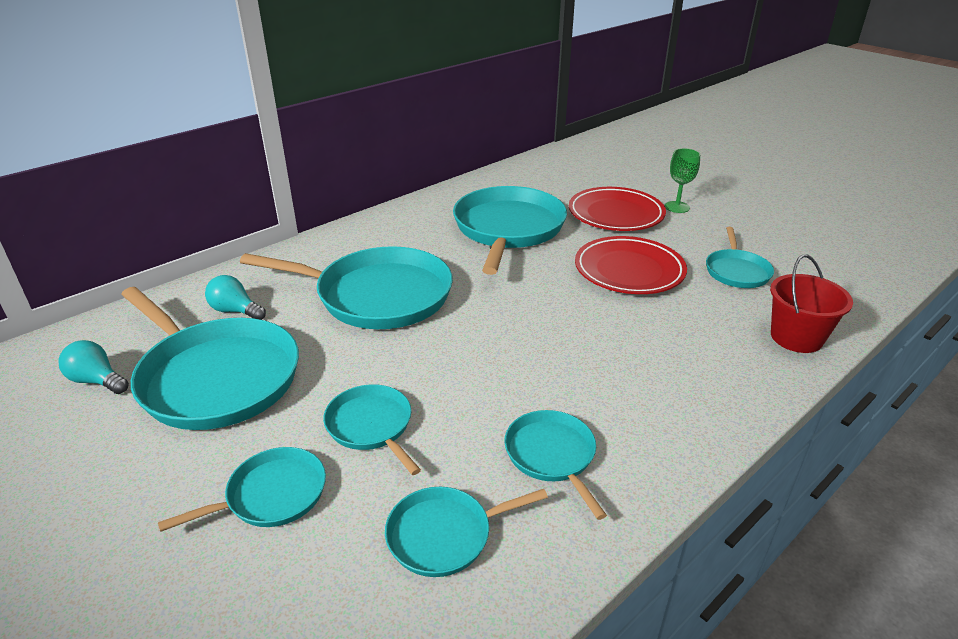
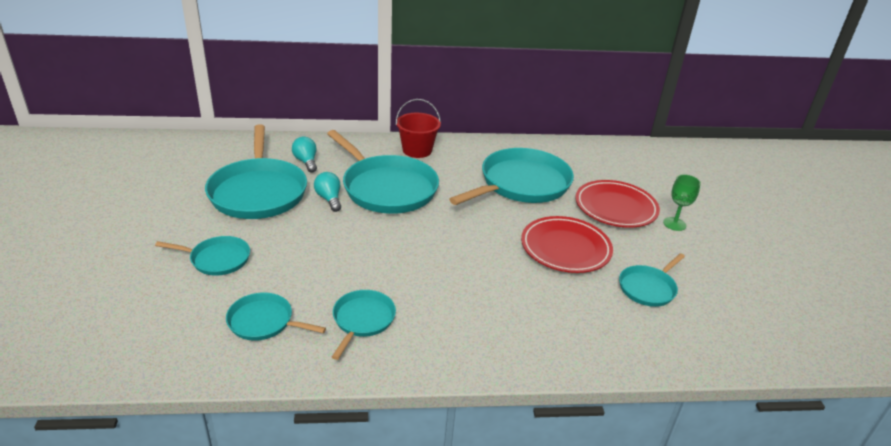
camera: 35 degrees right, 0 degrees up
turquoise light bulb [58,340,129,394] -> turquoise light bulb moved to [314,172,341,212]
turquoise pan [323,384,421,475] -> none
red bucket [770,254,853,353] -> red bucket moved to [396,99,441,158]

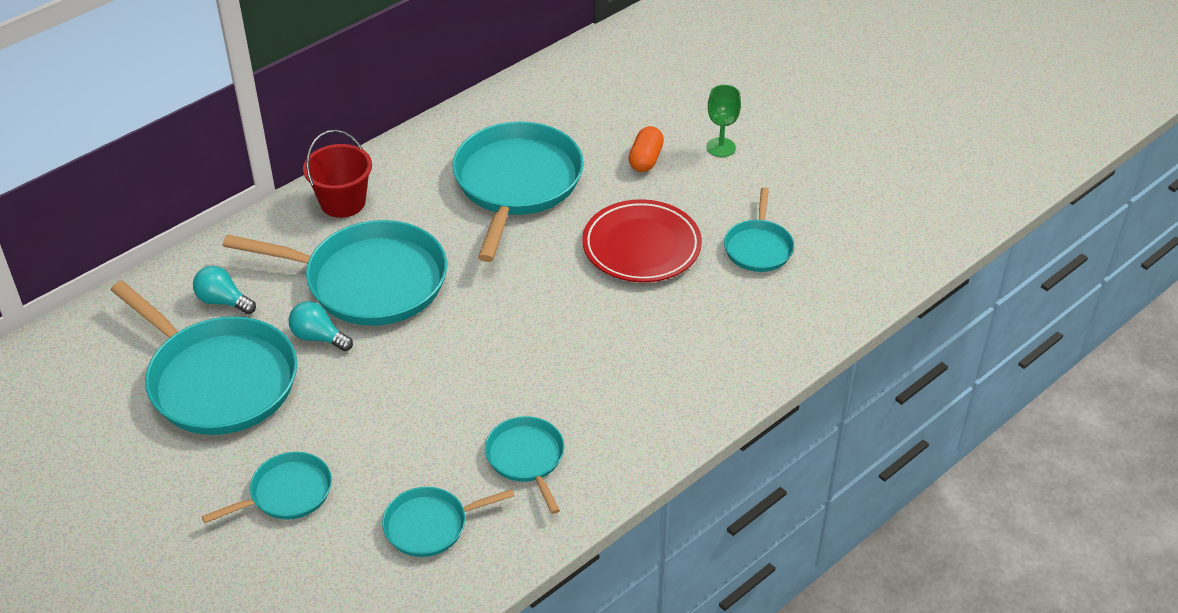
camera: 35 degrees left, 10 degrees up
red plate [575,180,660,228] -> orange capsule [629,126,664,172]

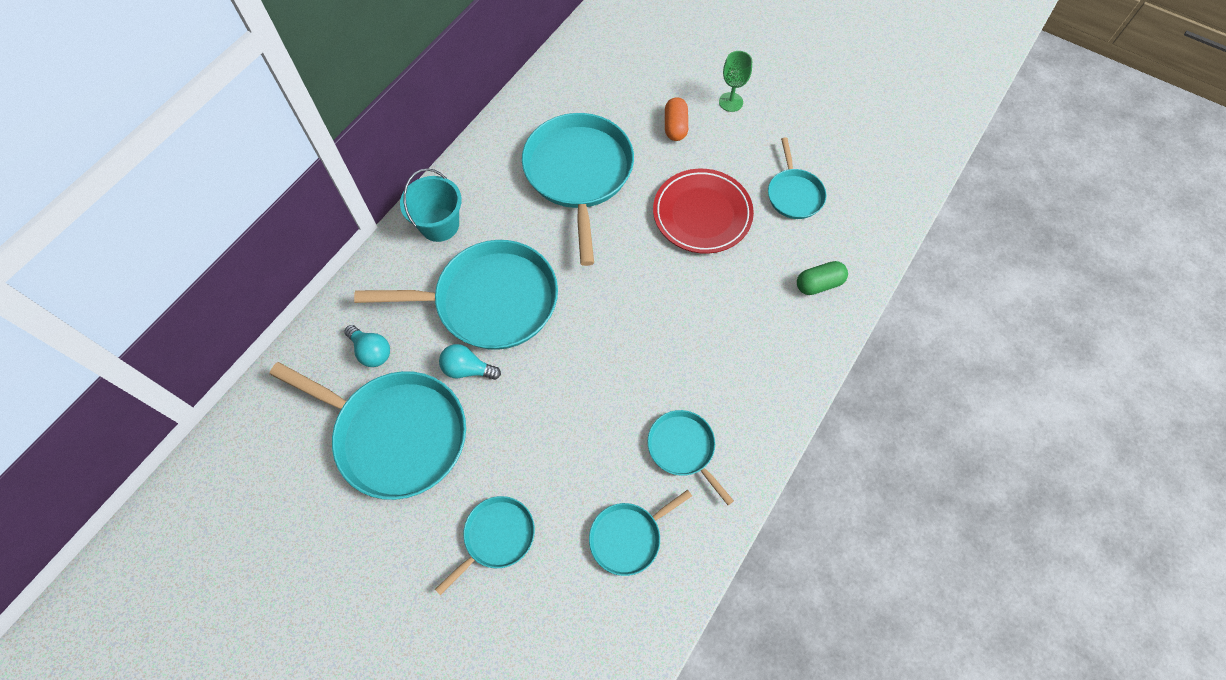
camera: 15 degrees left, 20 degrees up
turquoise light bulb [193,266,256,314] -> turquoise light bulb turned 150 degrees counterclockwise [344,325,390,367]
red bucket [303,130,372,218] -> turquoise bucket [400,168,462,242]
none -> green capsule [797,261,848,295]

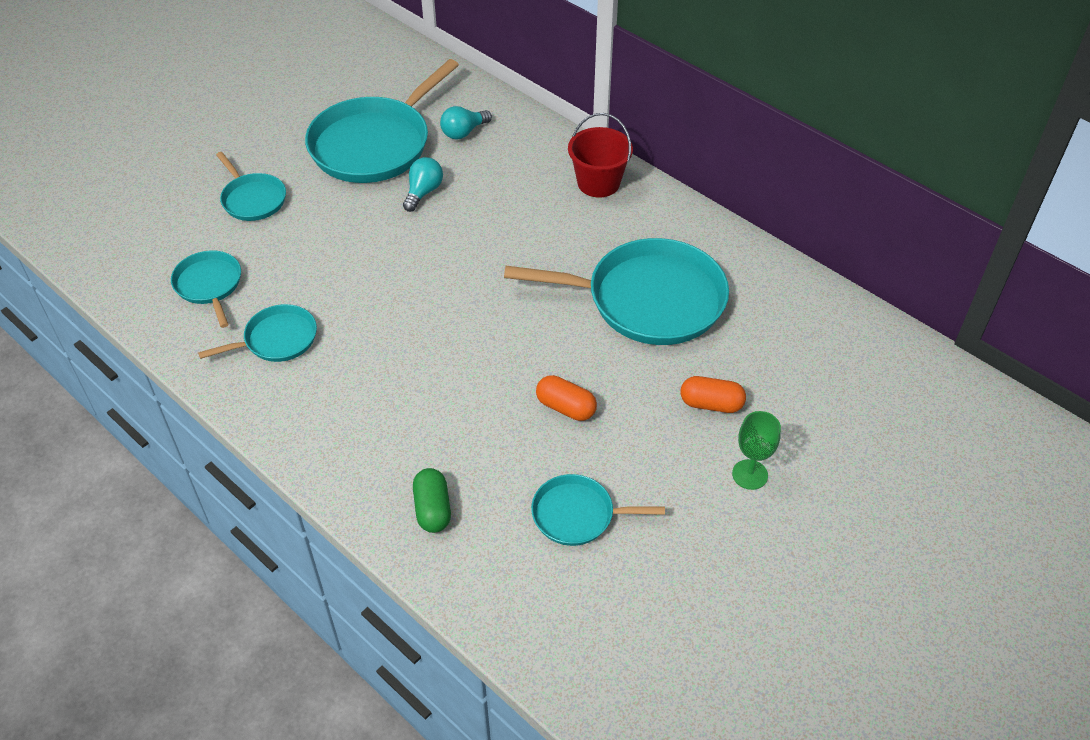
camera: 100 degrees right, 15 degrees down
turquoise pan [354,240,558,350] -> none
turquoise bucket [400,168,462,242] -> red bucket [568,113,633,198]
red plate [653,169,754,254] -> orange capsule [536,375,597,421]

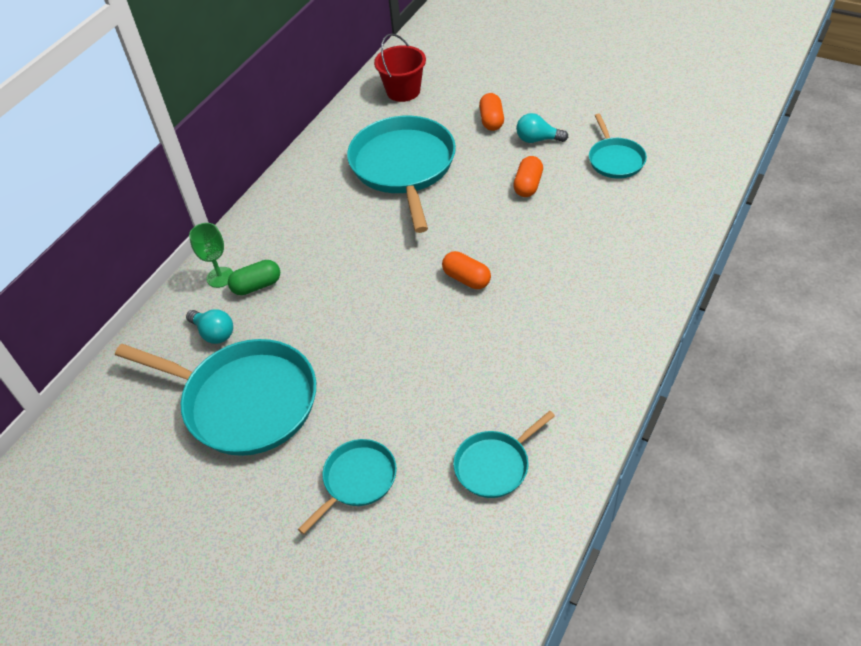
camera: 100 degrees left, 0 degrees up
turquoise pan [198,304,317,362] -> none
turquoise light bulb [403,157,443,212] -> turquoise light bulb moved to [516,113,568,143]
green capsule [413,468,451,533] -> green capsule moved to [228,260,280,295]
red bucket [568,113,633,198] -> red bucket moved to [374,33,426,102]
green goblet [732,411,781,490] -> green goblet moved to [189,223,233,288]
none -> orange capsule [442,251,491,289]

